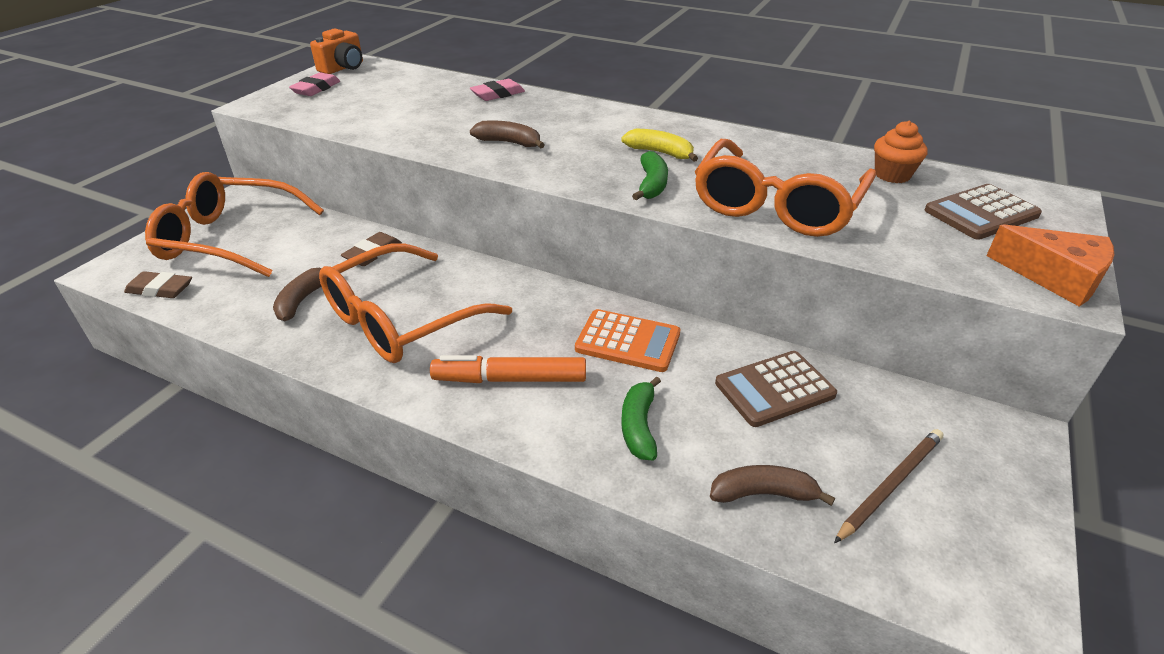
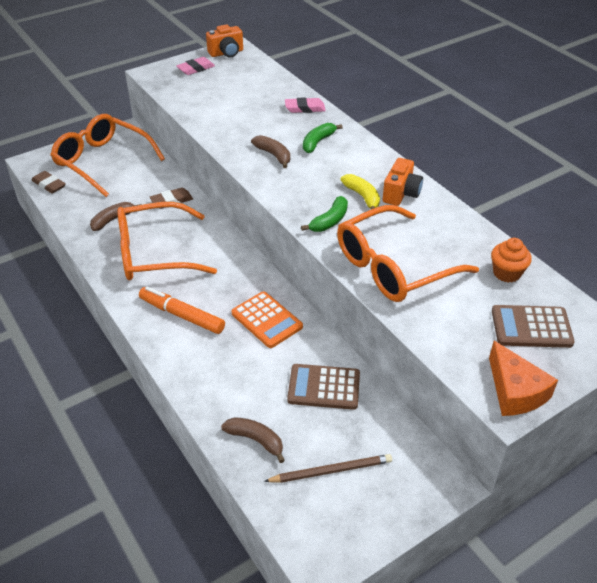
camera: 30 degrees right, 5 degrees up
green banana [621,376,661,461] -> green banana moved to [303,123,343,153]
none -> orange camera [383,158,423,206]

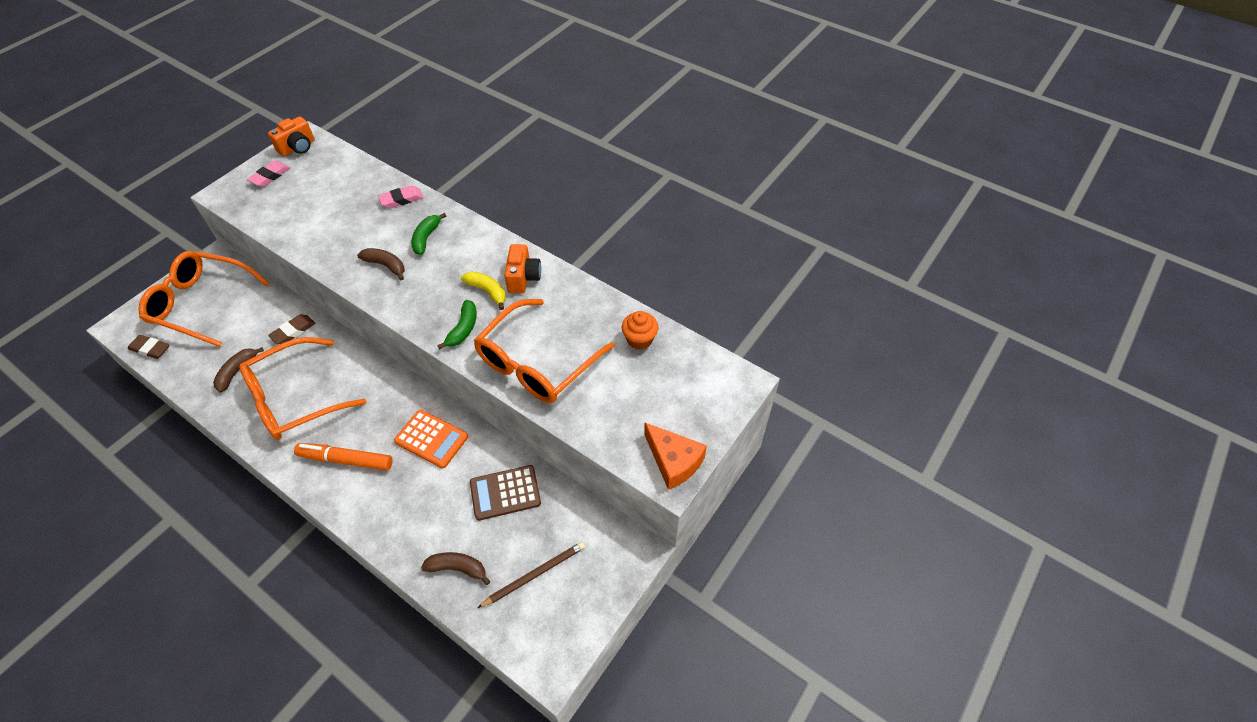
camera: 20 degrees left, 10 degrees up
brown calculator [492,305,575,348] -> none

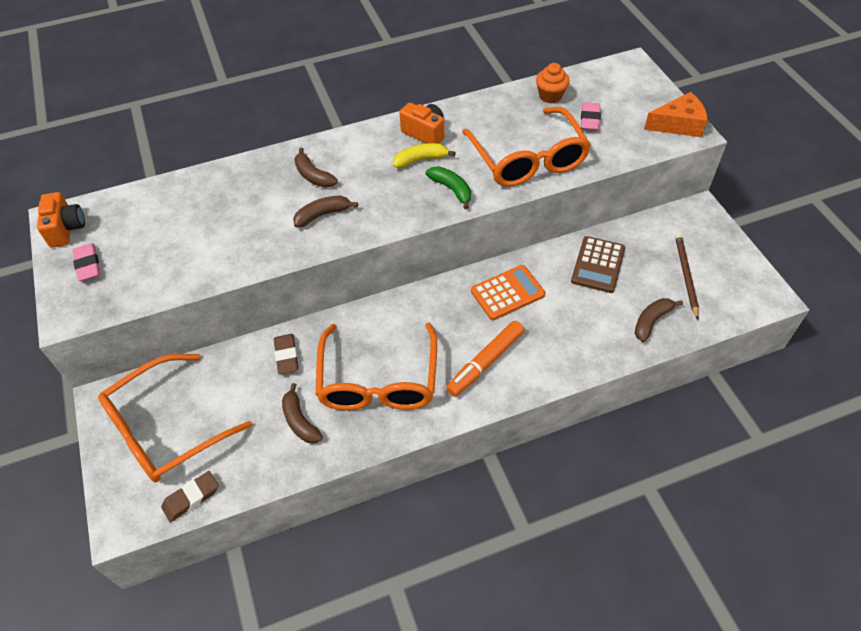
camera: 55 degrees left, 0 degrees up
pink eraser [378,185,424,208] -> pink eraser moved to [581,102,601,131]
green banana [411,213,446,255] -> brown banana [294,148,338,188]

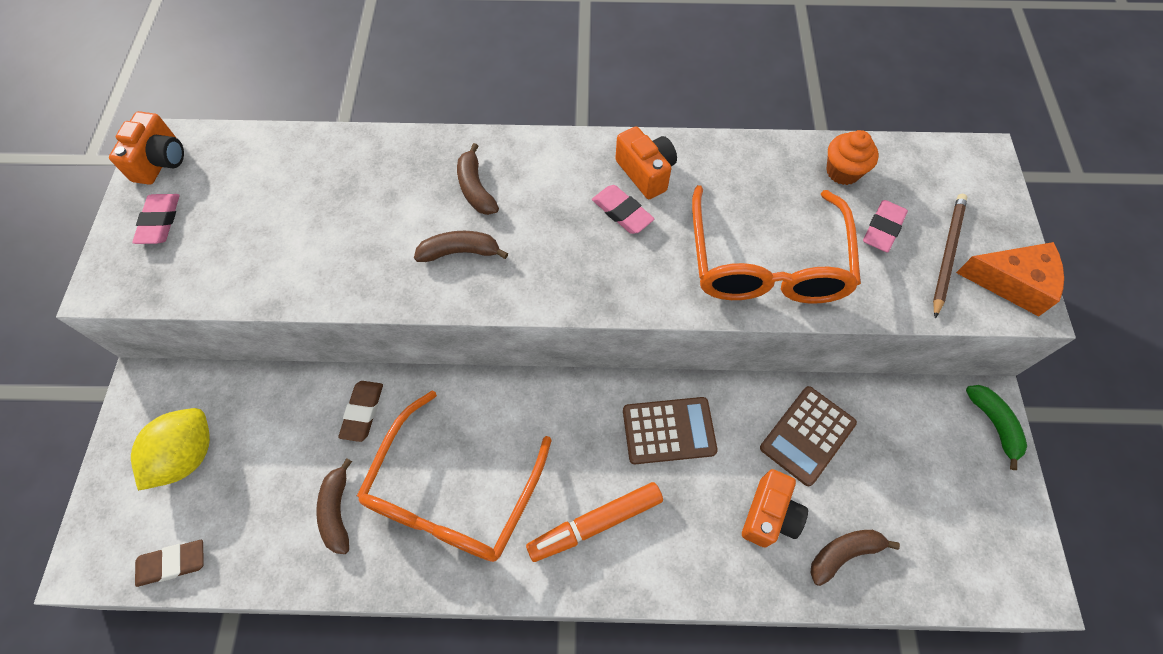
camera: 20 degrees right, 10 degrees up
orange glasses [98,354,252,482] -> yellow lemon [131,408,210,491]
yellow banana [393,143,456,168] -> pink eraser [592,185,655,234]
green banana [426,166,471,209] -> green banana moved to [966,385,1027,470]
orange calculator [471,265,545,320] -> brown calculator [623,397,718,464]
brown pencil [675,234,699,320] -> brown pencil moved to [933,194,968,319]
none -> orange camera [742,469,808,547]

